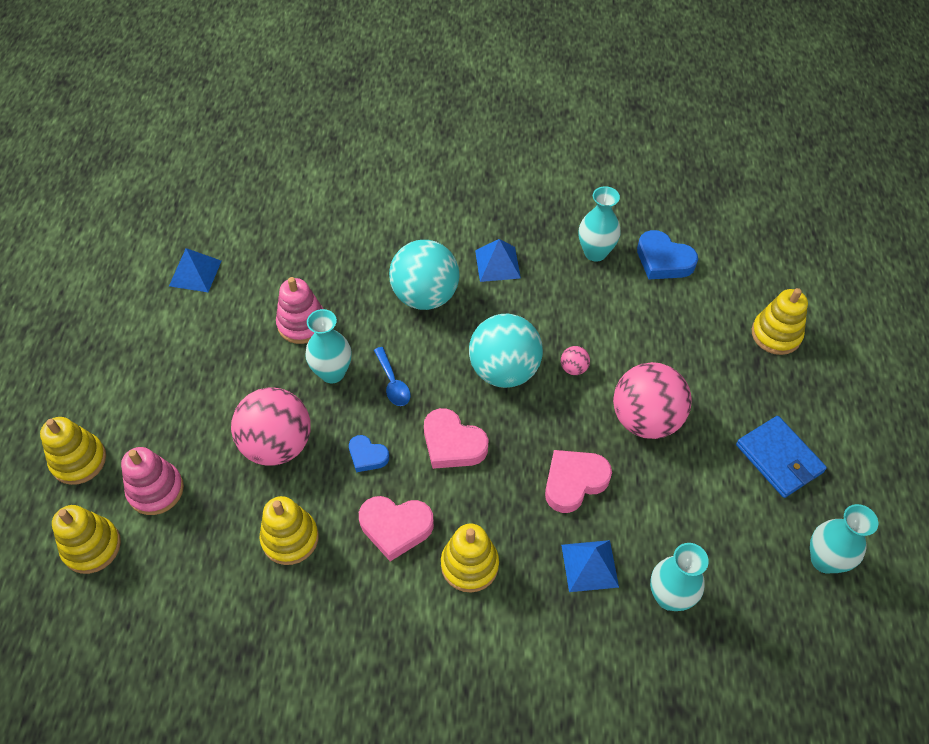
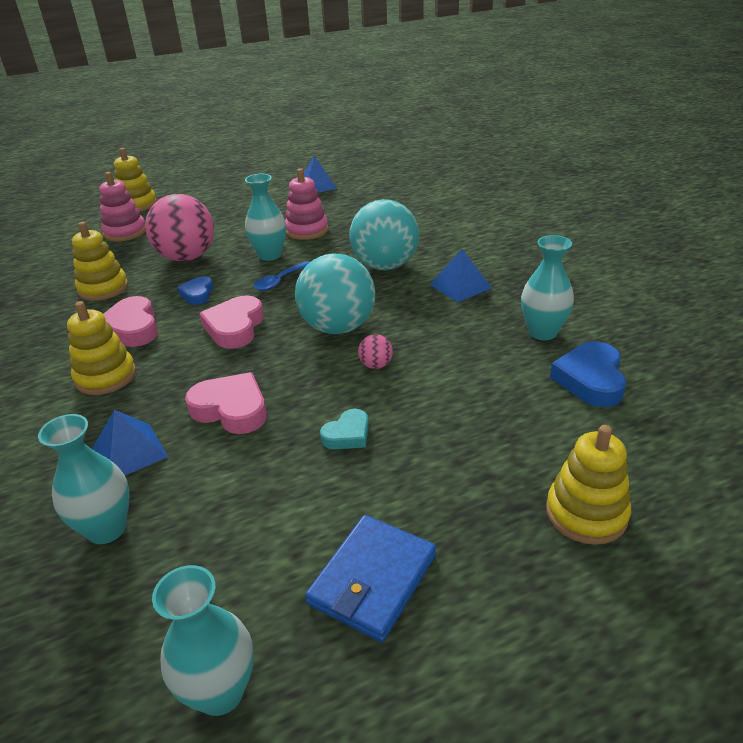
camera: 65 degrees right, 20 degrees down
yellow stacking toy [52,505,121,574] -> none
pink ball [613,362,692,439] -> turquoise heart [320,409,369,449]

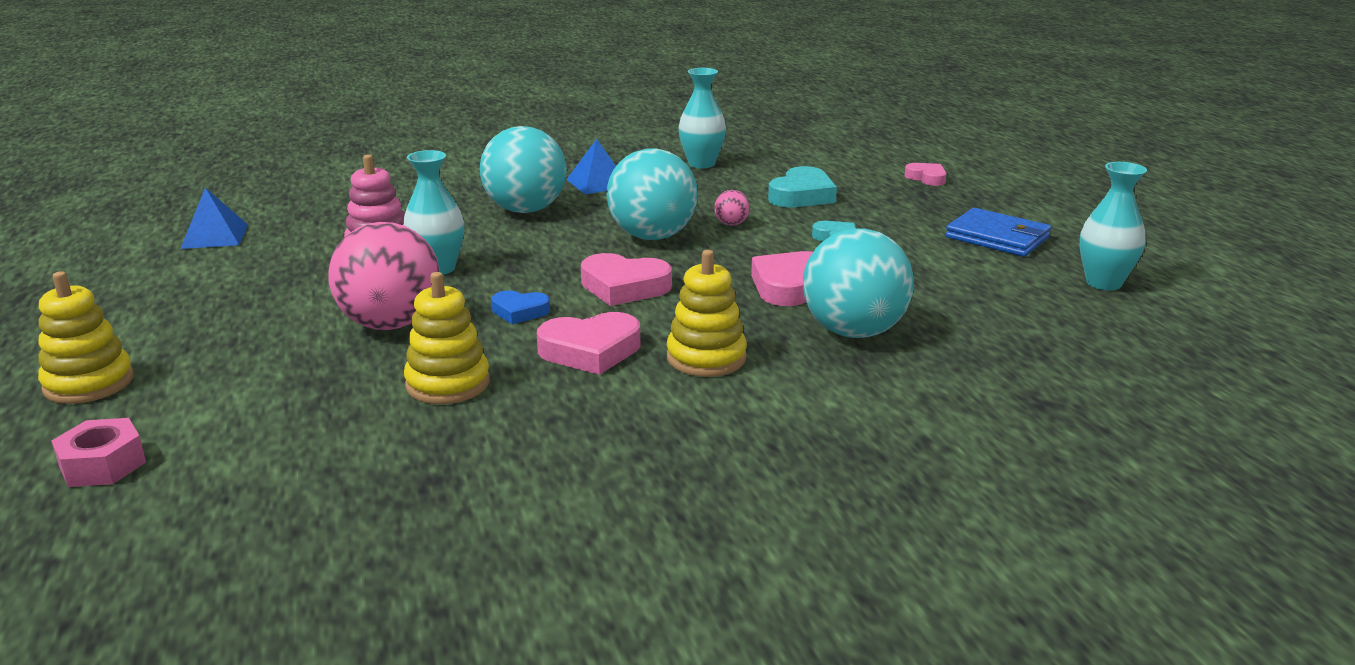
camera: 85 degrees left, 10 degrees down
turquoise vase [38,414,130,544] -> none
blue pyramid [92,410,168,475] -> turquoise ball [803,228,914,338]
pink stacking toy [99,172,146,242] -> none
blue spoon [254,261,310,291] -> none
yellow stacking toy [546,425,631,545] -> pink heart [905,163,946,186]
blue heart [550,341,626,407] -> none
none -> pink nut [51,418,146,487]
none -> turquoise heart [768,166,837,207]

